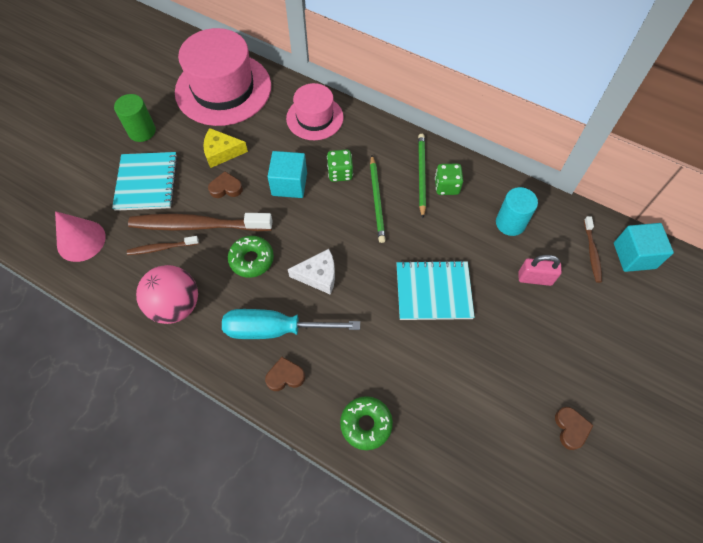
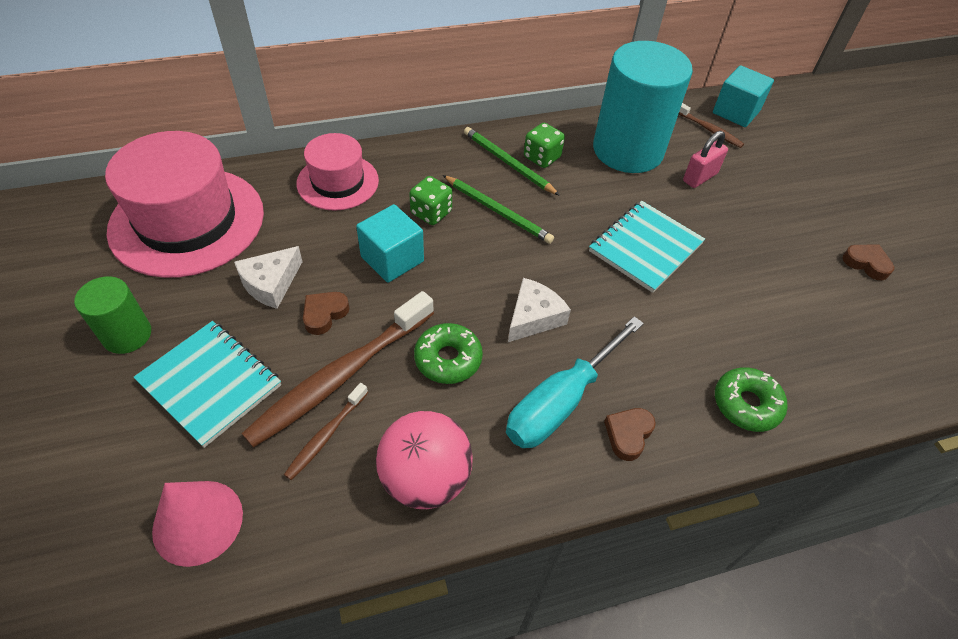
camera: 50 degrees left, 10 degrees down
yellow cheese [203,128,248,168] -> white cheese [234,246,303,309]
turquoise cylinder [496,187,538,236] -> turquoise cylinder [593,41,693,173], size x1.99

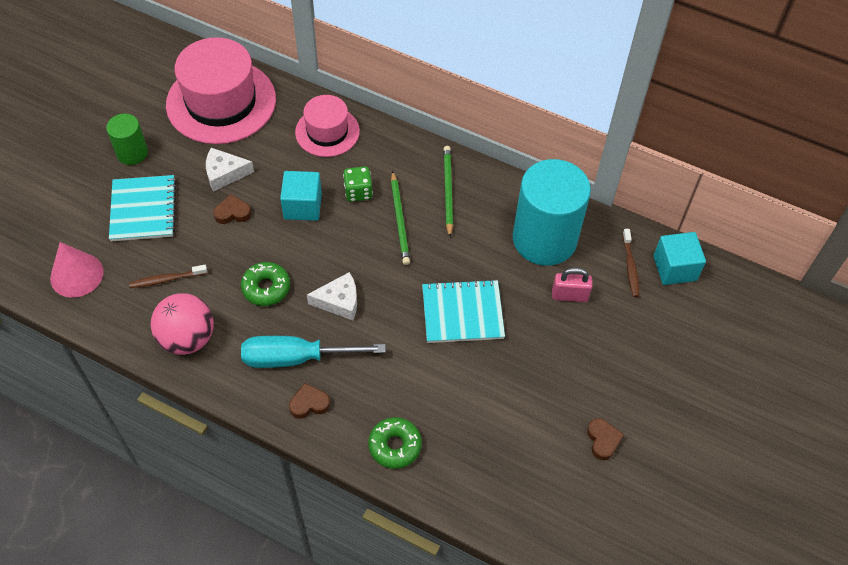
camera: 45 degrees right, 5 degrees up
brown toothbrush [242,291,434,448] -> none
green dice [524,123,565,168] -> none

